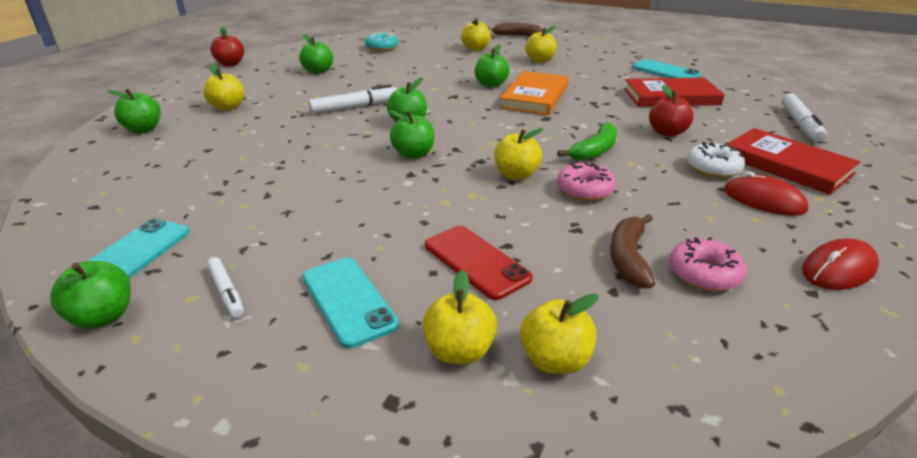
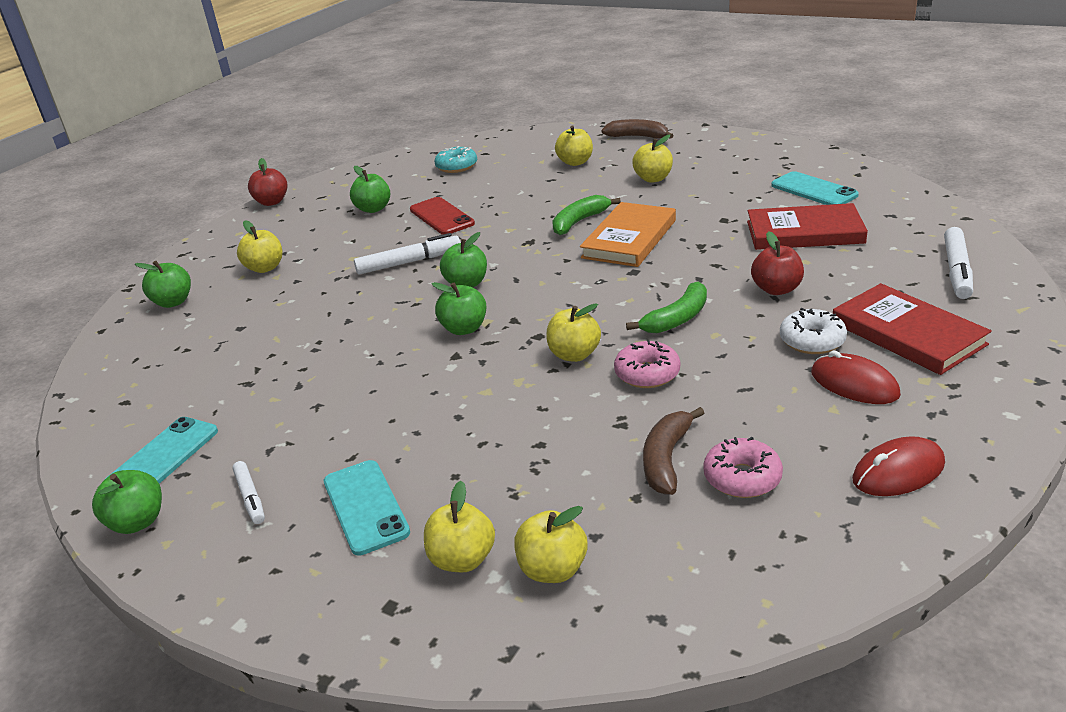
camera: 10 degrees right, 0 degrees up
red phone [425,226,533,300] -> red phone moved to [410,197,475,235]
green apple [475,44,509,88] -> green banana [552,195,621,235]

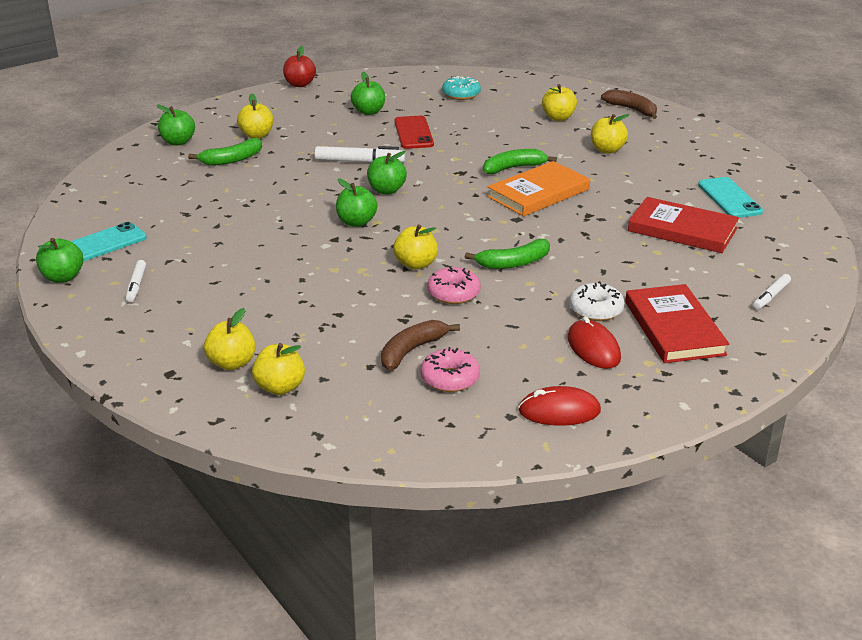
camera: 20 degrees right, 0 degrees up
turquoise phone [324,460,410,555] -> none
red apple [751,231,804,295] -> none
white marker [944,227,973,299] -> white marker [753,274,791,310], size x0.62
none -> green banana [188,138,262,166]

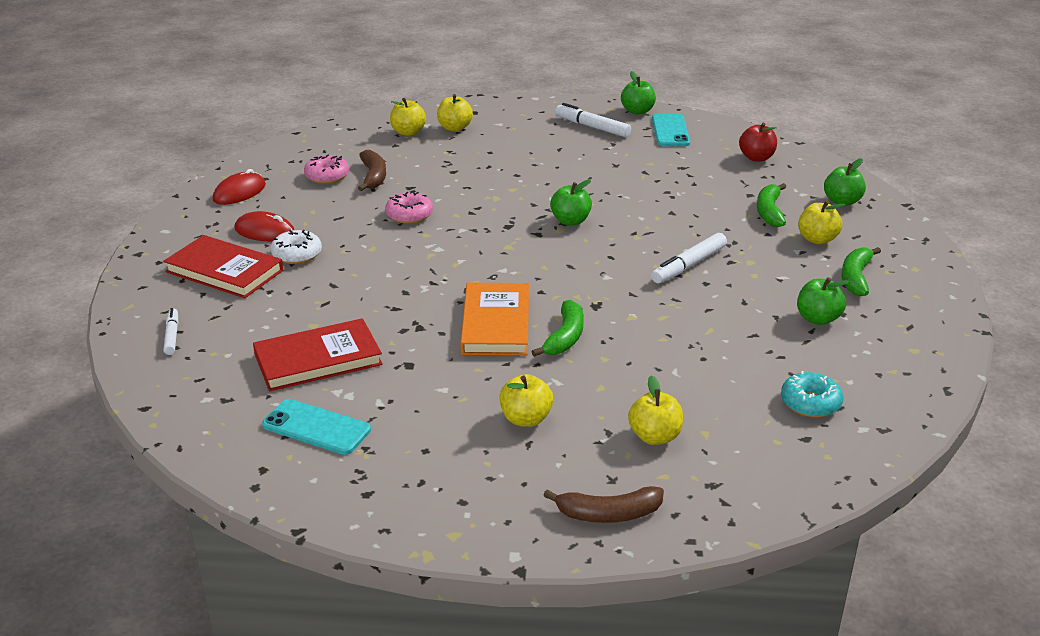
camera: 130 degrees right, 0 degrees up
white marker [126,260,146,302] -> white marker [555,103,631,137], size x1.63
red apple [283,46,316,87] -> red apple moved to [739,123,777,162]
green apple [367,151,407,194] -> none
yellow apple [393,224,438,270] -> none
red phone [394,116,434,149] -> none
green banana [465,239,550,269] -> green banana moved to [842,247,881,296]

